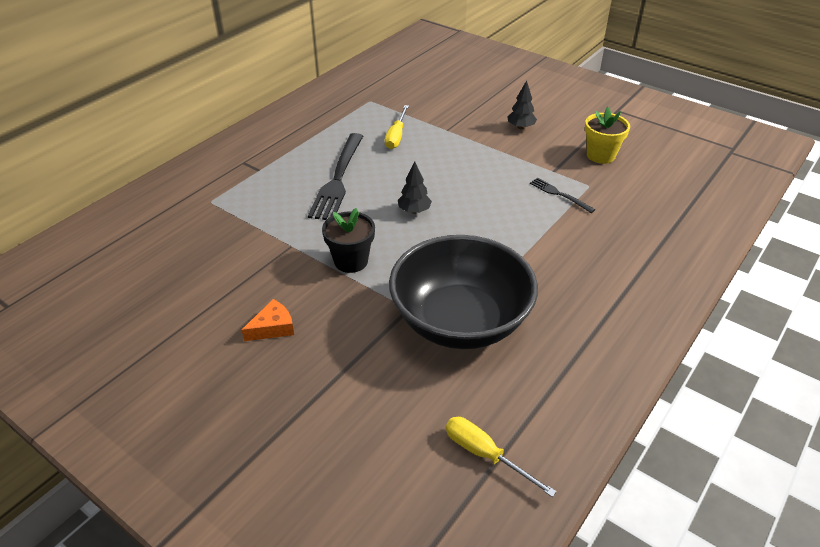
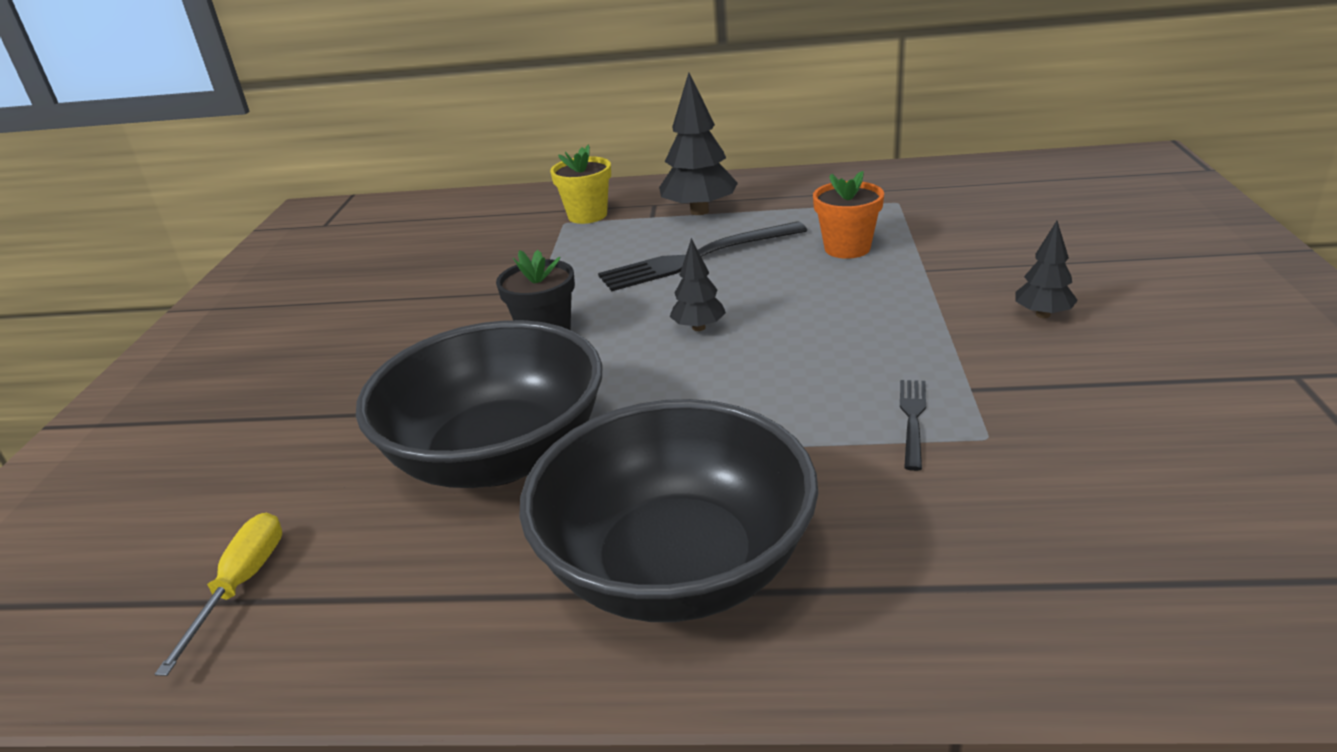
camera: 60 degrees right, 10 degrees down
orange cheese [242,299,294,341] -> none
yellow screwdriver [385,105,409,149] -> orange flower pot [813,171,884,259]
yellow flower pot [585,107,630,164] -> yellow flower pot moved to [550,145,611,224]
none -> black bowl [519,399,818,622]
none -> black tree [659,72,738,215]

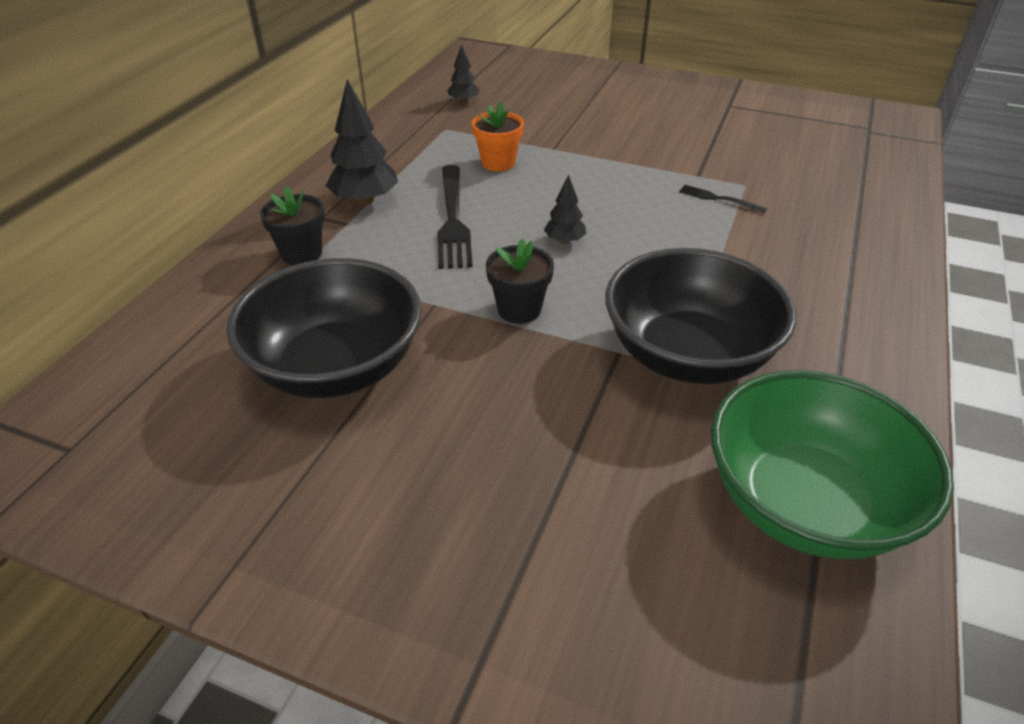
camera: 75 degrees left, 10 degrees up
yellow screwdriver [155,513,282,676] -> green bowl [711,370,954,559]
black bowl [519,399,818,622] -> black bowl moved to [226,258,422,398]
yellow flower pot [550,145,611,224] -> black flower pot [260,186,325,265]
black tree [1016,221,1078,318] -> black tree moved to [447,45,479,103]

